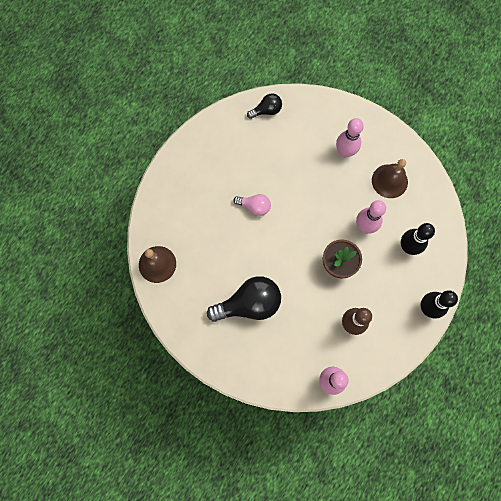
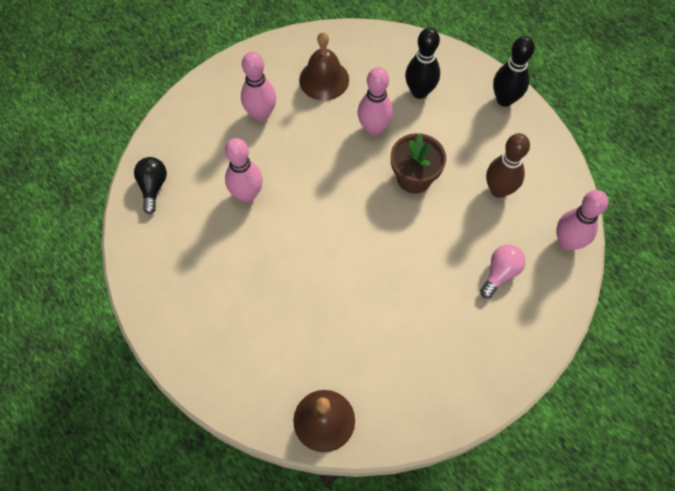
camera: 70 degrees left, 10 degrees down
black light bulb [207,276,281,322] -> none
pink light bulb [234,194,271,216] -> pink light bulb moved to [480,244,525,298]
none -> pink bowling pin [225,138,263,202]

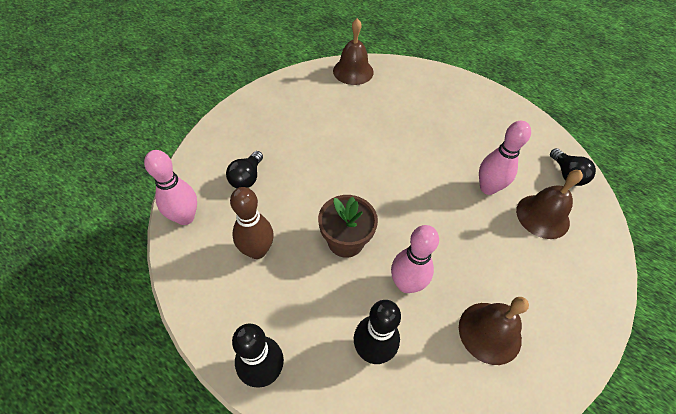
camera: 160 degrees right, 10 degrees down
pink bowling pin [241,52,276,121] -> none
pink light bulb [480,244,525,298] -> black light bulb [226,151,263,188]
none -> brown bell [516,170,583,239]

